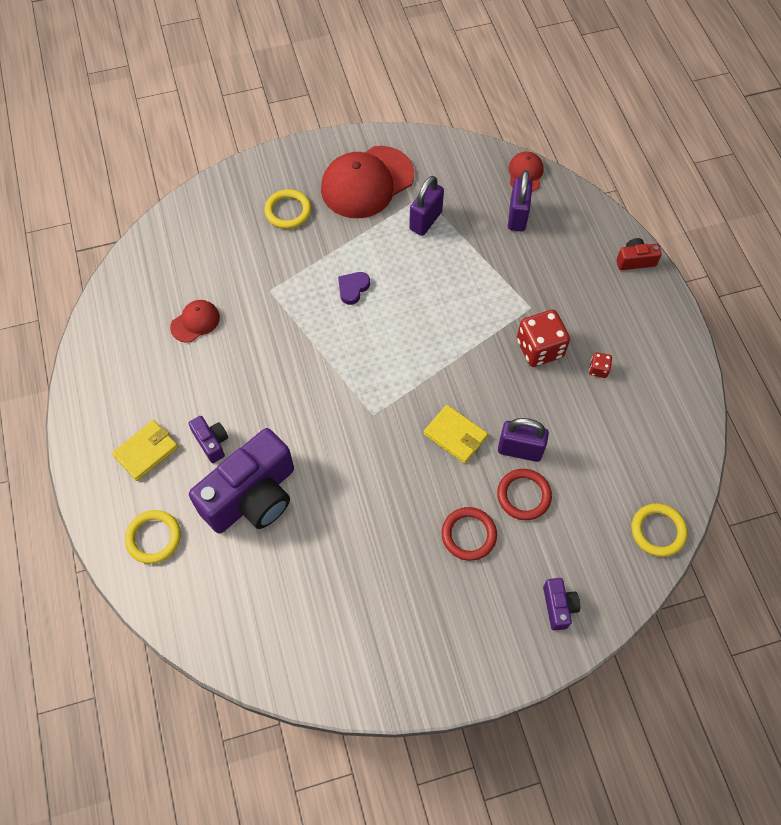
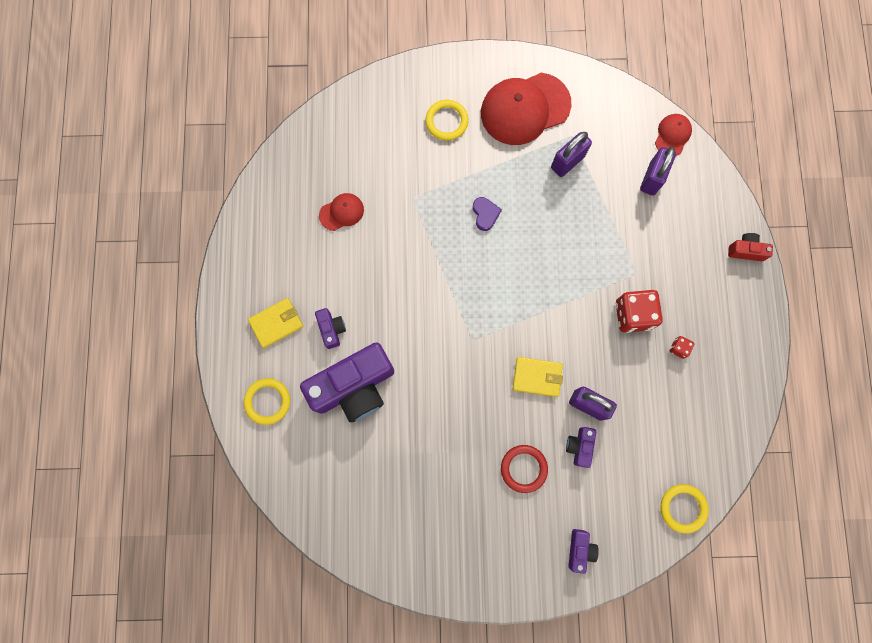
camera: 15 degrees right, 15 degrees up
purple heart [338,272,370,305] -> purple heart turned 120 degrees clockwise [473,197,502,231]
yellow wallet [424,405,488,463] -> yellow wallet turned 45 degrees counterclockwise [513,357,563,397]
red ring [497,469,552,520] -> purple camera [566,427,596,468]

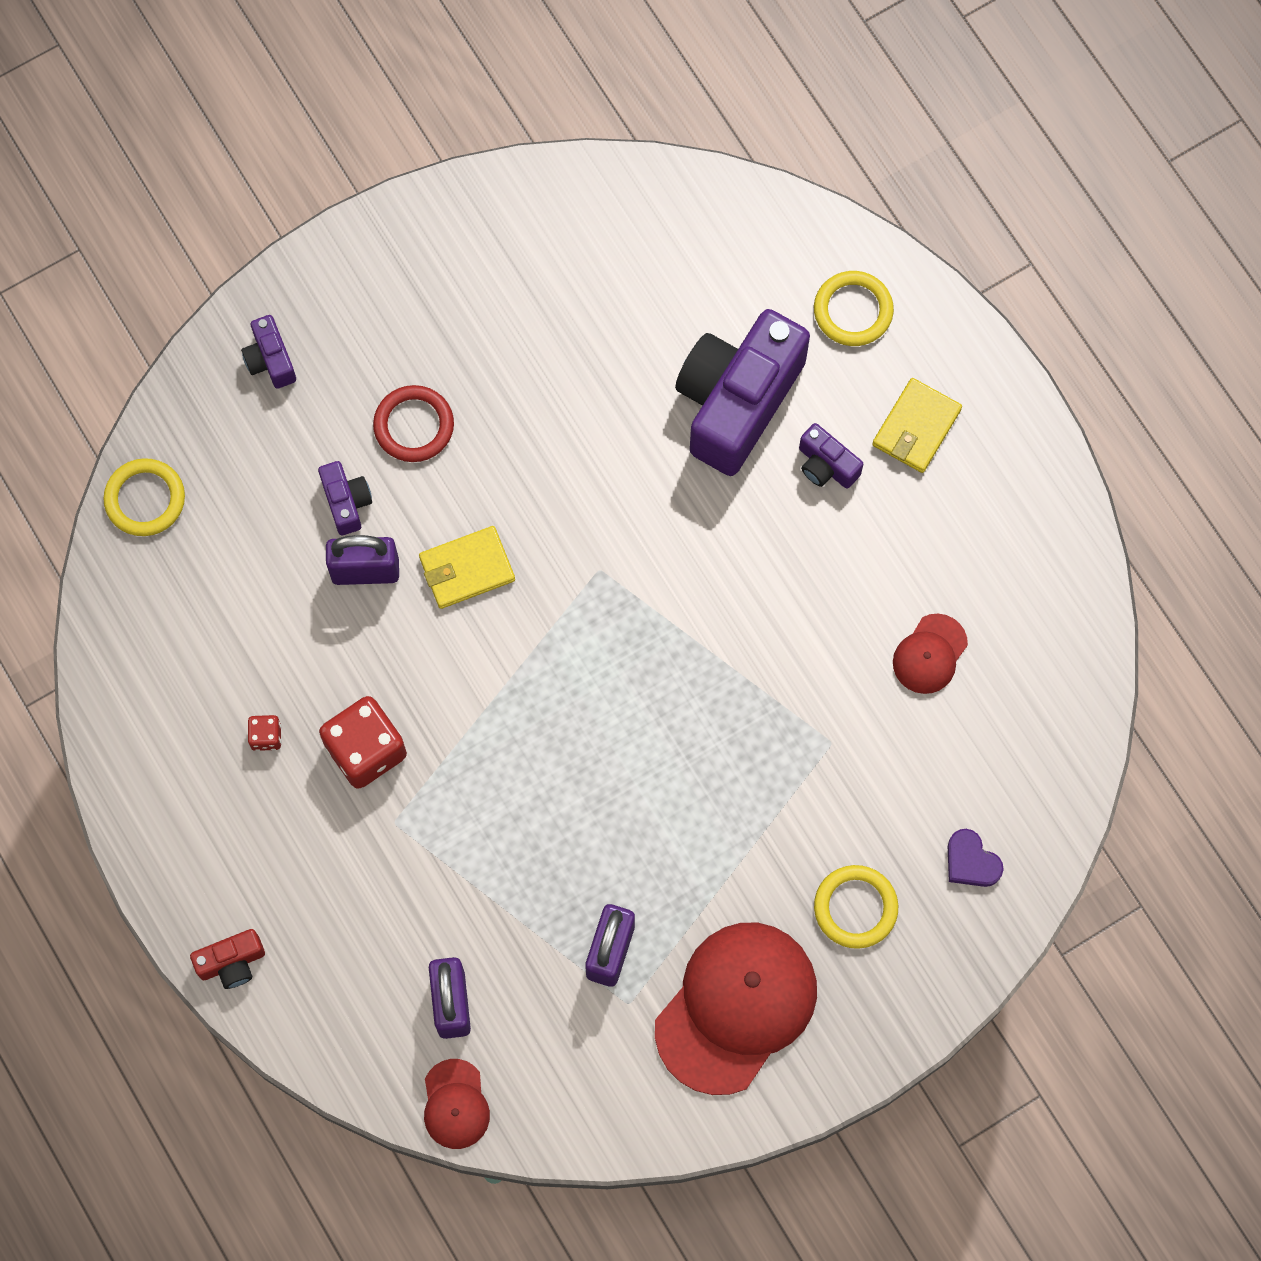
camera: 150 degrees right, 5 degrees down
purple heart [473,197,502,231] -> purple heart moved to [948,829,1004,887]

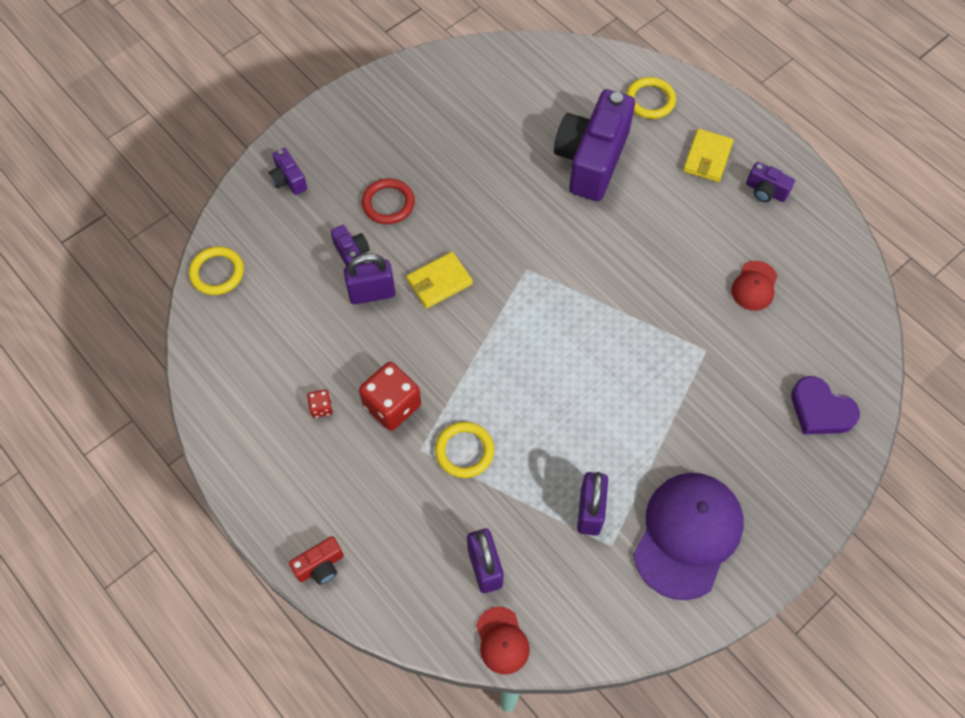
camera: 10 degrees left, 10 degrees down
red cap [655,923,817,1095] -> purple cap [633,473,744,600]
purple camera [799,423,863,489] -> purple camera moved to [746,162,795,202]
yellow ring [814,865,898,949] -> yellow ring moved to [435,422,494,478]
purple heart [948,829,1004,887] -> purple heart [791,376,860,434], size x1.54

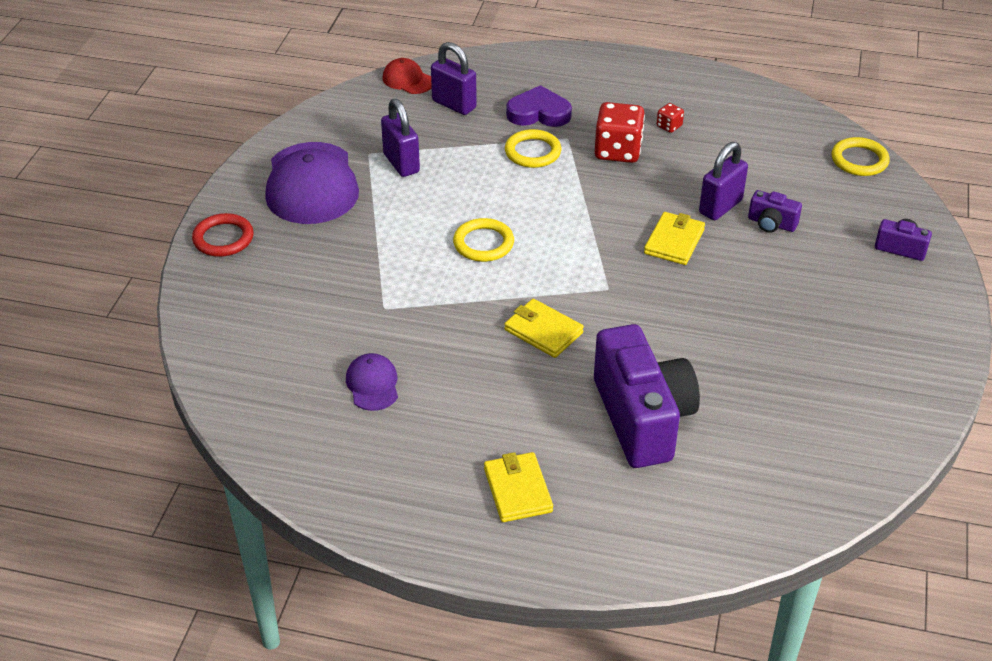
camera: 145 degrees right, 20 degrees down
red camera [289,536,344,585] -> none
red ring [362,178,415,224] -> red ring moved to [192,213,254,257]
yellow ring [626,77,676,119] -> yellow ring moved to [453,218,514,262]
red cap [731,261,778,311] -> purple cap [346,353,398,411]
purple camera [746,162,795,202] -> none
purple heart [791,376,860,434] -> purple heart moved to [506,85,572,127]
none -> yellow wallet [504,299,584,358]

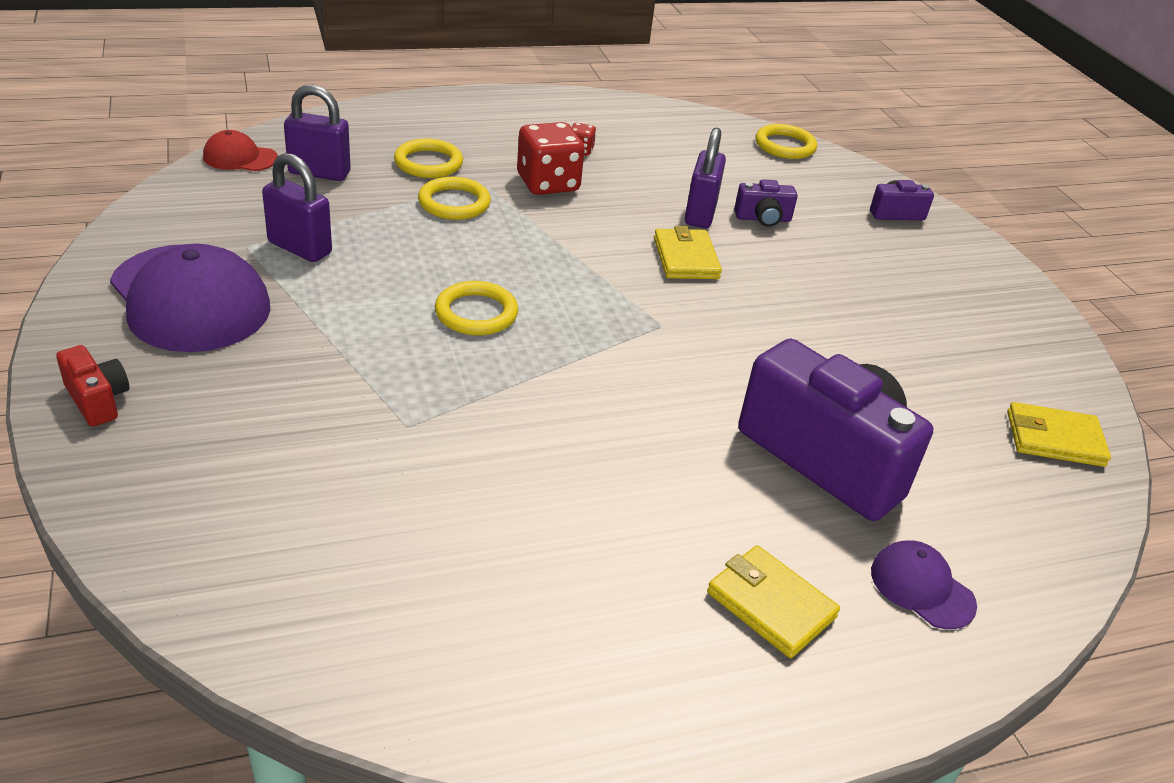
camera: 35 degrees left, 5 degrees down
red ring [192,213,254,257] -> red camera [56,345,129,427]
purple cap [346,353,398,411] -> purple cap moved to [871,540,977,629]
yellow wallet [504,299,584,358] -> yellow wallet moved to [1007,402,1111,467]
purple heart [506,85,572,127] -> yellow ring [394,139,463,178]

